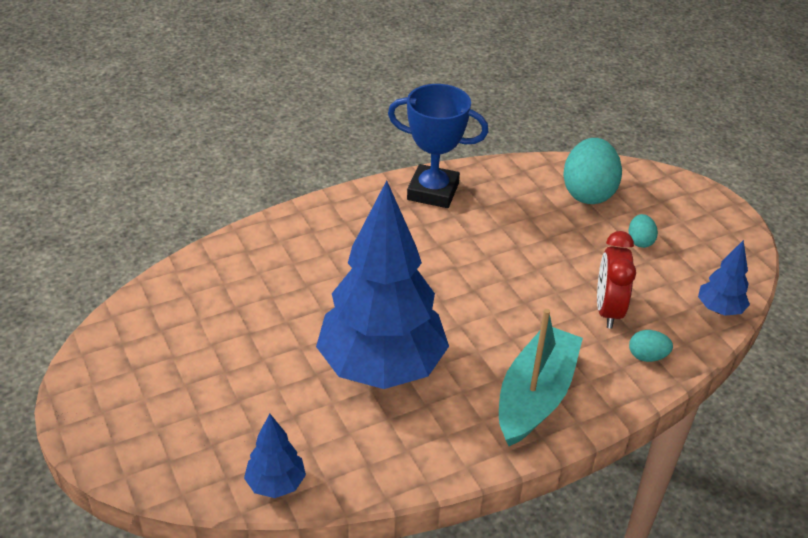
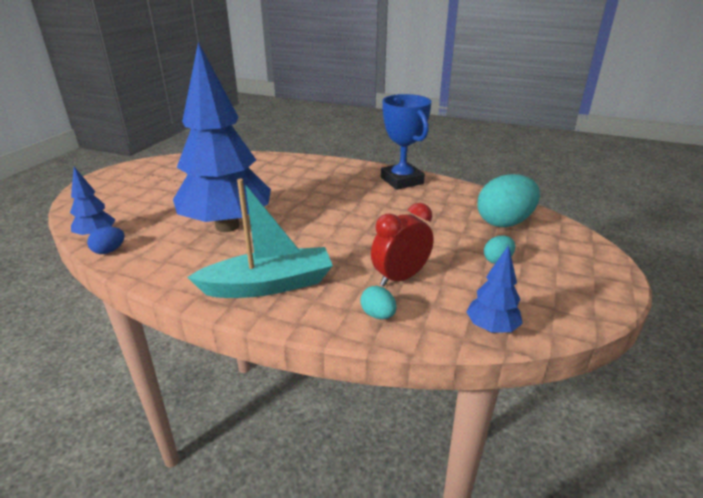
camera: 50 degrees right, 10 degrees down
none -> blue egg [87,227,125,254]

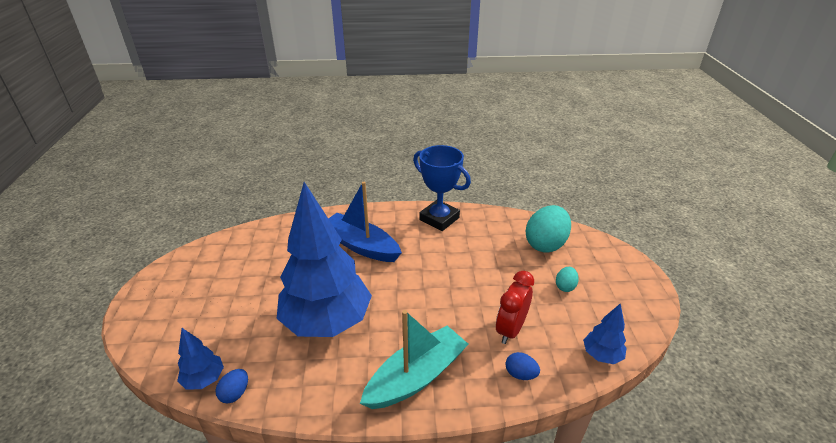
camera: 25 degrees left, 5 degrees up
turquoise egg [360,286,396,319] -> blue egg [506,352,540,380]
none -> blue boat [328,182,402,262]

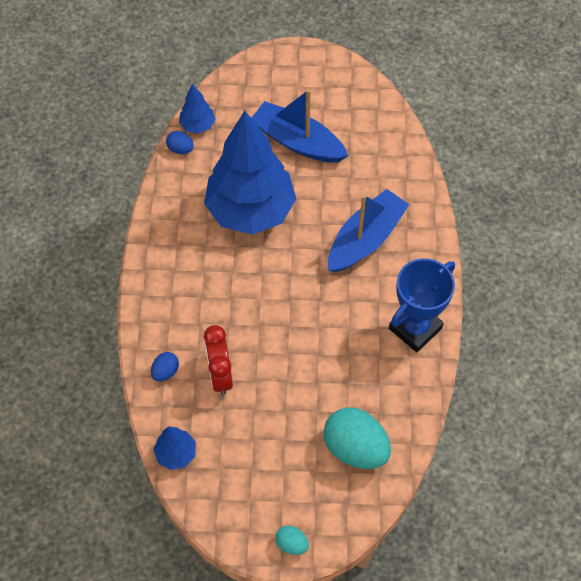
camera: 95 degrees right, 25 degrees up
turquoise boat [360,310,468,409] -> none
red clock [496,271,534,344] -> red clock turned 135 degrees counterclockwise [204,325,233,395]
turquoise egg [556,267,579,292] -> turquoise egg moved to [275,526,309,555]
none -> blue boat [252,89,348,162]

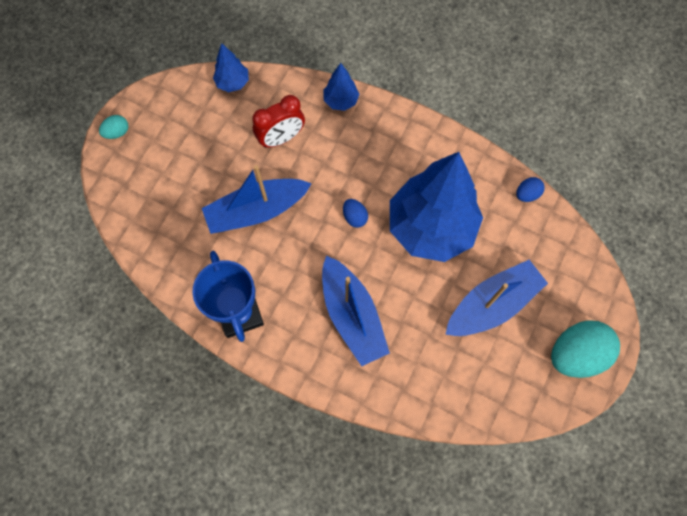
camera: 115 degrees right, 10 degrees up
blue egg [151,352,179,381] -> blue egg moved to [343,199,368,228]
blue tree [179,84,215,134] -> blue tree moved to [323,63,359,111]
red clock [204,325,233,395] -> red clock turned 135 degrees clockwise [252,95,305,148]
turquoise egg [323,407,391,469] -> turquoise egg moved to [551,320,620,378]
none -> blue boat [202,165,312,234]

